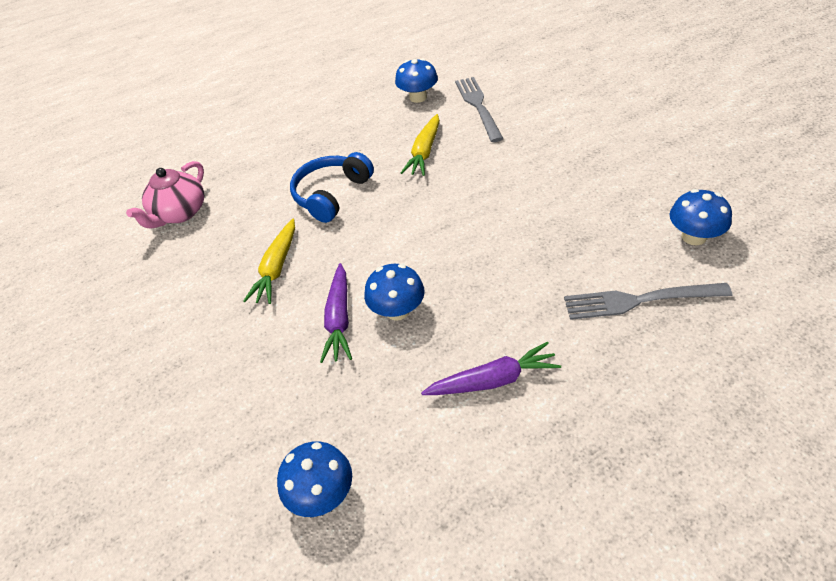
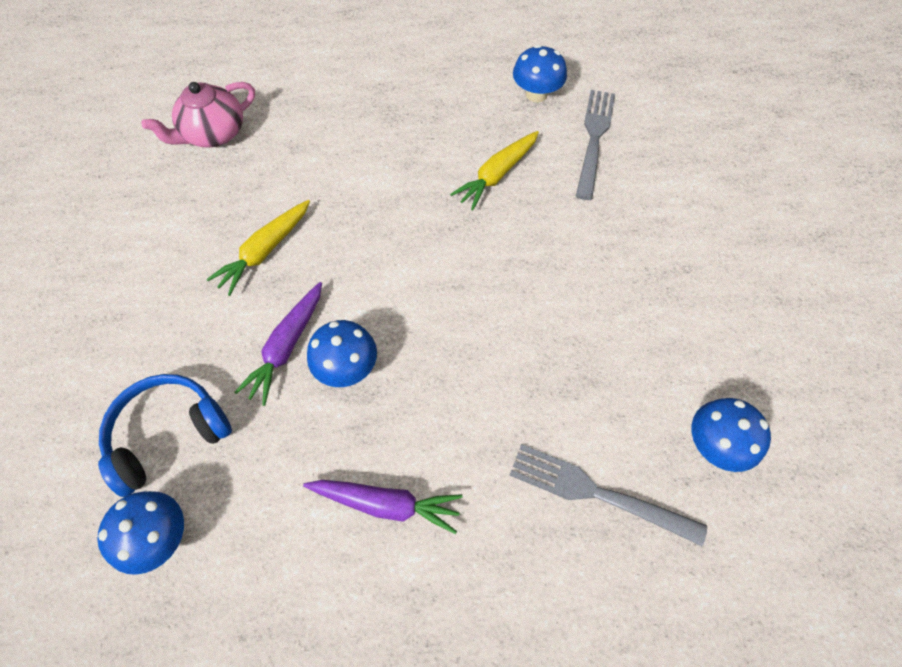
camera: 20 degrees right, 15 degrees up
blue headphones [290,152,374,223] -> blue headphones moved to [98,374,232,497]

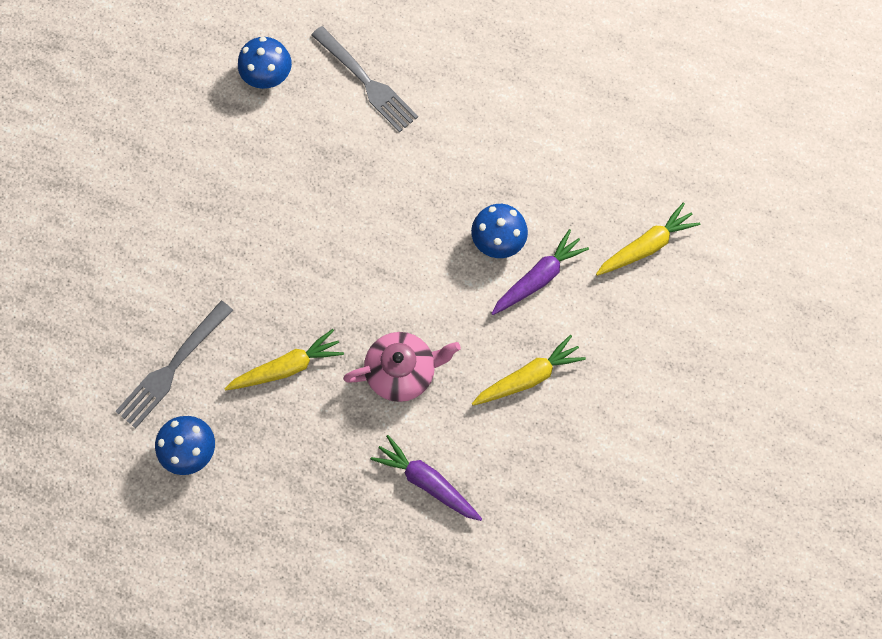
camera: 155 degrees left, 10 degrees up
blue mushroom [97,491,184,575] -> none
blue headphones [98,374,232,497] -> yellow carrot [596,202,700,276]
pink teapot [142,82,255,148] -> pink teapot moved to [343,332,461,402]
purple carrot [303,480,463,534] -> purple carrot moved to [371,435,482,521]

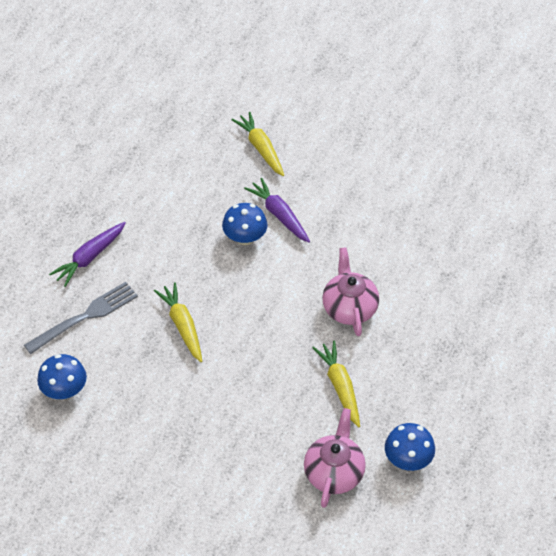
camera: 85 degrees left, 20 degrees down
grey fork [115,300,233,428] -> pink teapot [304,408,366,508]
purple carrot [371,435,482,521] -> purple carrot moved to [49,222,126,287]
yellow carrot [472,335,586,406] -> yellow carrot moved to [154,282,202,362]

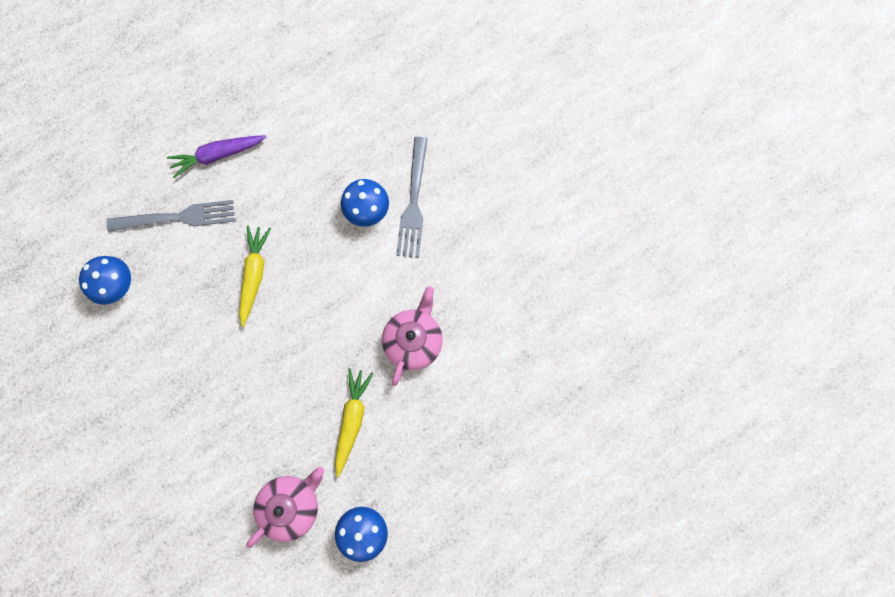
camera: 30 degrees right, 25 degrees up
yellow carrot [231,112,284,176] -> none
purple carrot [244,178,310,243] -> grey fork [396,137,428,258]

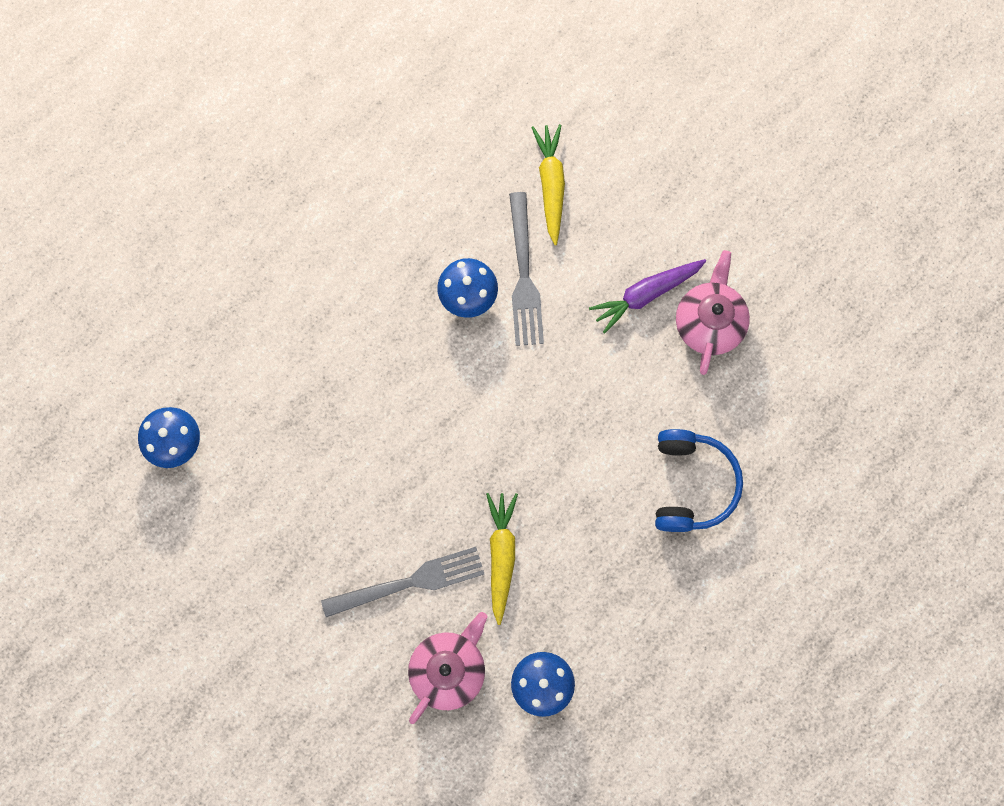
camera: 10 degrees left, 0 degrees up
grey fork [107,200,235,232] -> grey fork moved to [321,547,484,617]
purple carrot [167,135,266,178] -> purple carrot moved to [589,259,706,334]
yellow carrot [239,226,271,327] -> yellow carrot moved to [531,124,565,245]
pink teapot [382,286,443,386] -> pink teapot moved to [676,250,750,375]
none -> blue headphones [655,429,743,532]

